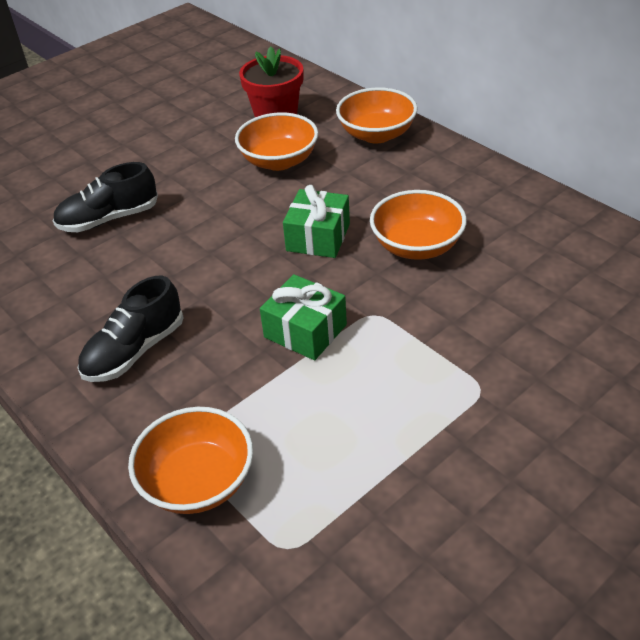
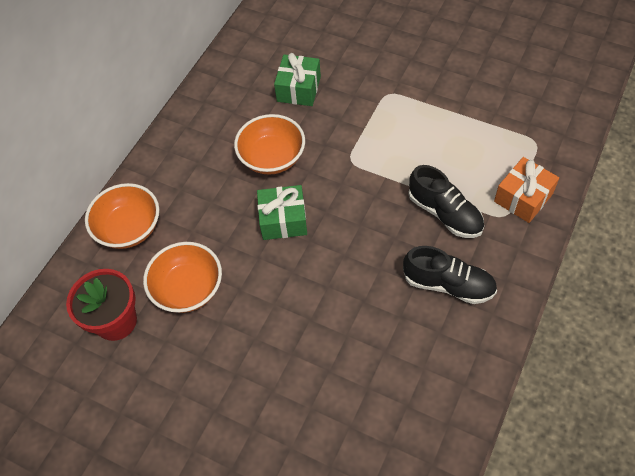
camera: 110 degrees left, 15 degrees up
black shoe [53,162,158,232] -> black shoe moved to [408,165,484,238]
orange bowl [128,407,253,514] -> orange gift [494,157,559,223]
green gift [260,274,347,360] -> green gift moved to [274,53,321,106]

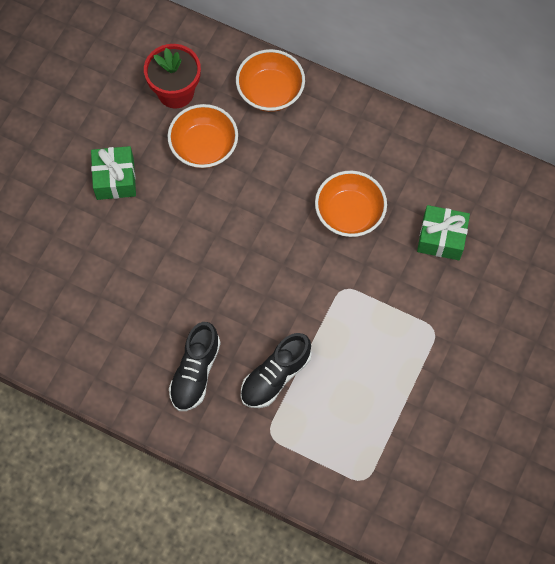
camera: 85 degrees right, 10 degrees up
green gift [257,185,307,240] -> green gift moved to [91,146,136,200]
orange gift [494,157,559,223] -> none

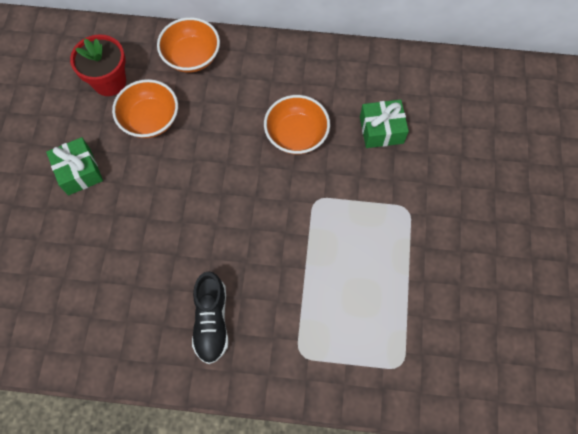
camera: 20 degrees left, 0 degrees up
black shoe [241,333,312,408] -> none

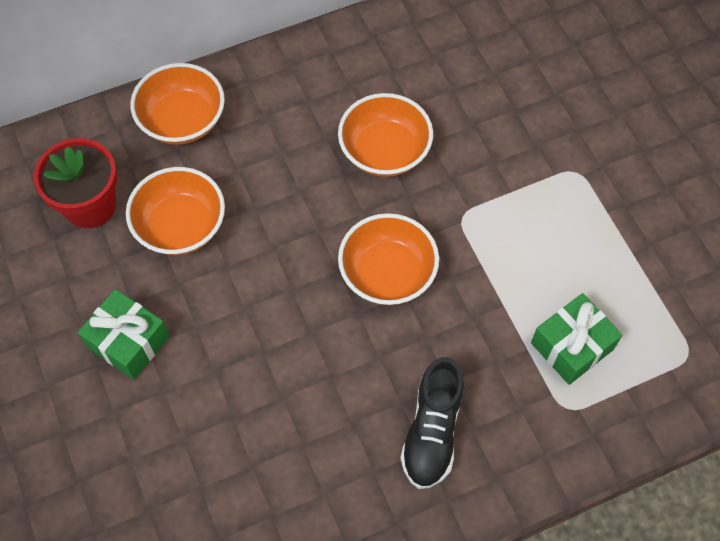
camera: 30 degrees left, 5 degrees down
black shoe [192,271,228,364] -> black shoe turned 45 degrees clockwise [400,357,464,489]
green gift [360,99,409,148] -> green gift moved to [531,293,623,385]
none -> orange bowl [338,213,439,305]

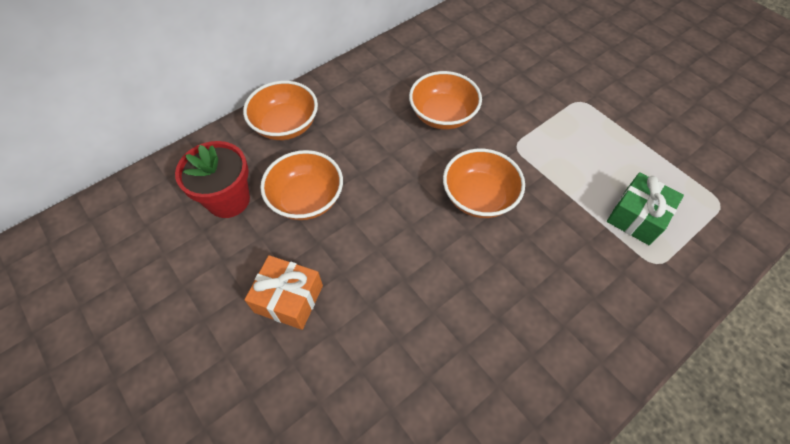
camera: 15 degrees left, 5 degrees down
green gift [78,289,170,380] -> orange gift [245,255,323,330]
black shoe [400,357,464,489] -> none

